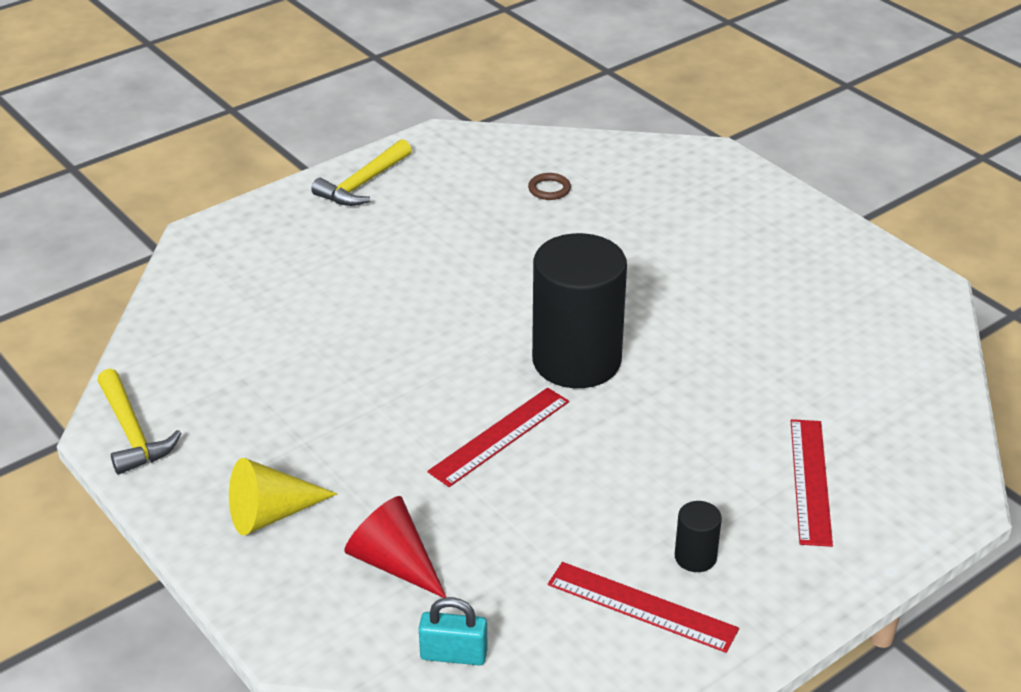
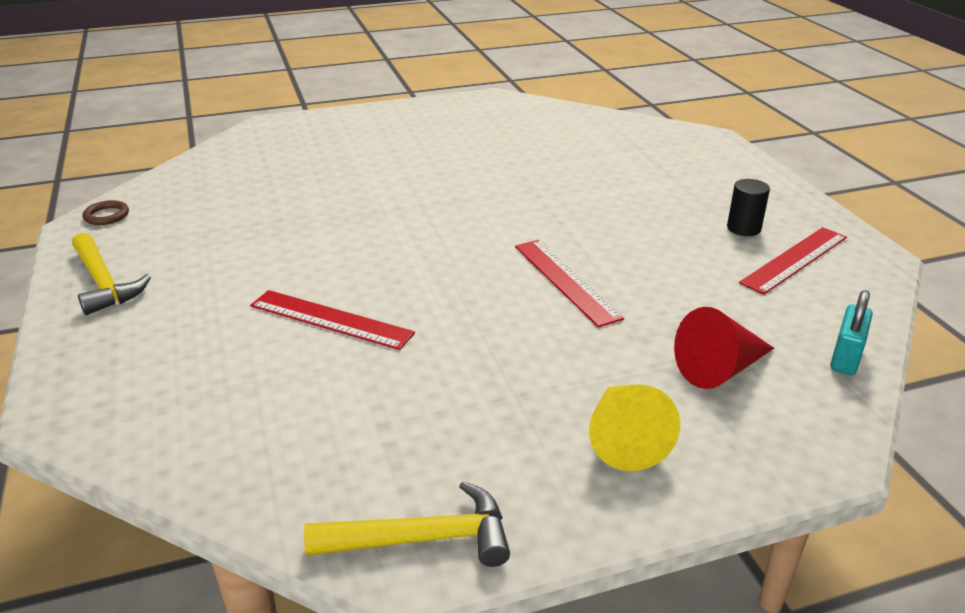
camera: 70 degrees left, 5 degrees down
brown ring [528,173,571,200] -> brown ring moved to [83,200,129,225]
black cylinder [532,233,627,388] -> none
red ruler [791,419,833,547] -> red ruler moved to [250,290,415,350]

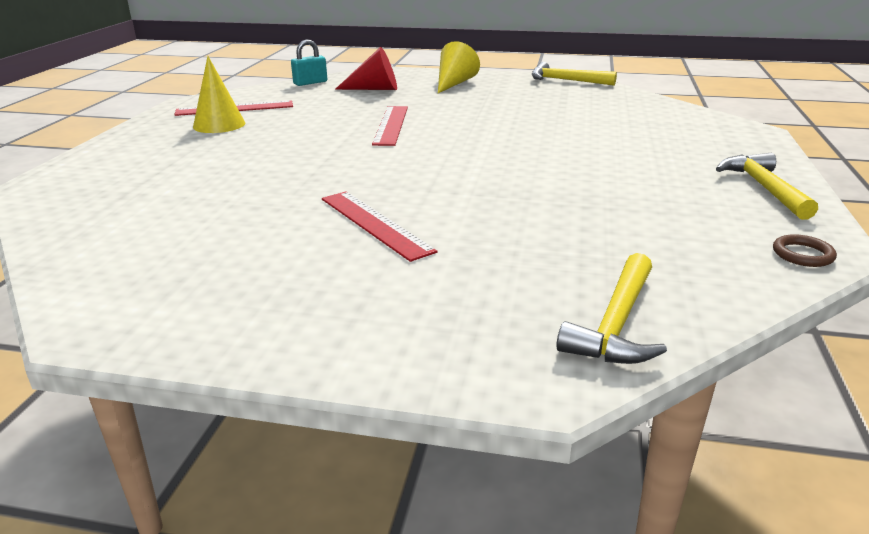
camera: 150 degrees left, 5 degrees down
red ruler [250,290,415,350] -> red ruler moved to [322,192,438,262]
black cylinder [727,179,770,236] -> yellow cone [193,56,245,133]
none -> yellow hammer [556,253,667,364]

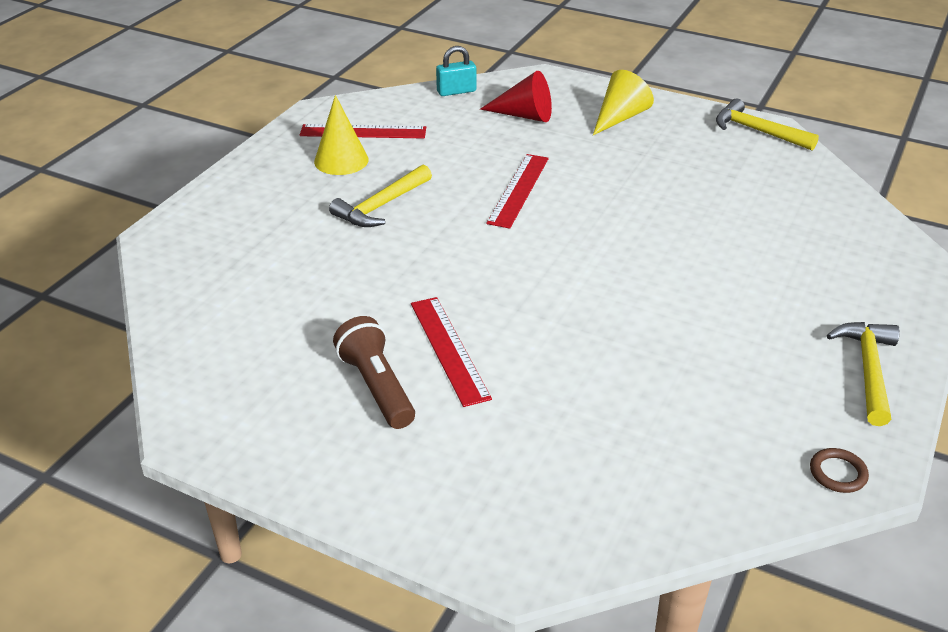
camera: 15 degrees right, 10 degrees up
yellow hammer [556,253,667,364] -> yellow hammer moved to [329,165,432,227]
none -> brown flashlight [333,316,415,429]

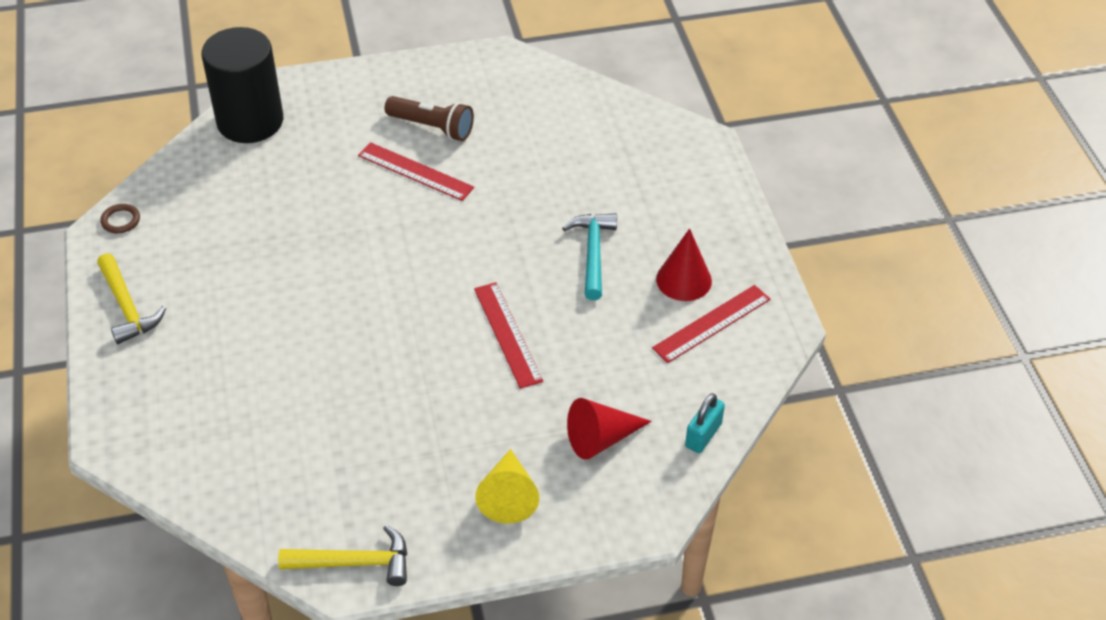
camera: 140 degrees right, 10 degrees up
yellow cone [314,95,369,175] -> red cone [656,229,712,301]
yellow hammer [329,165,432,227] -> turquoise hammer [562,213,617,300]
none -> black cylinder [201,27,283,143]

